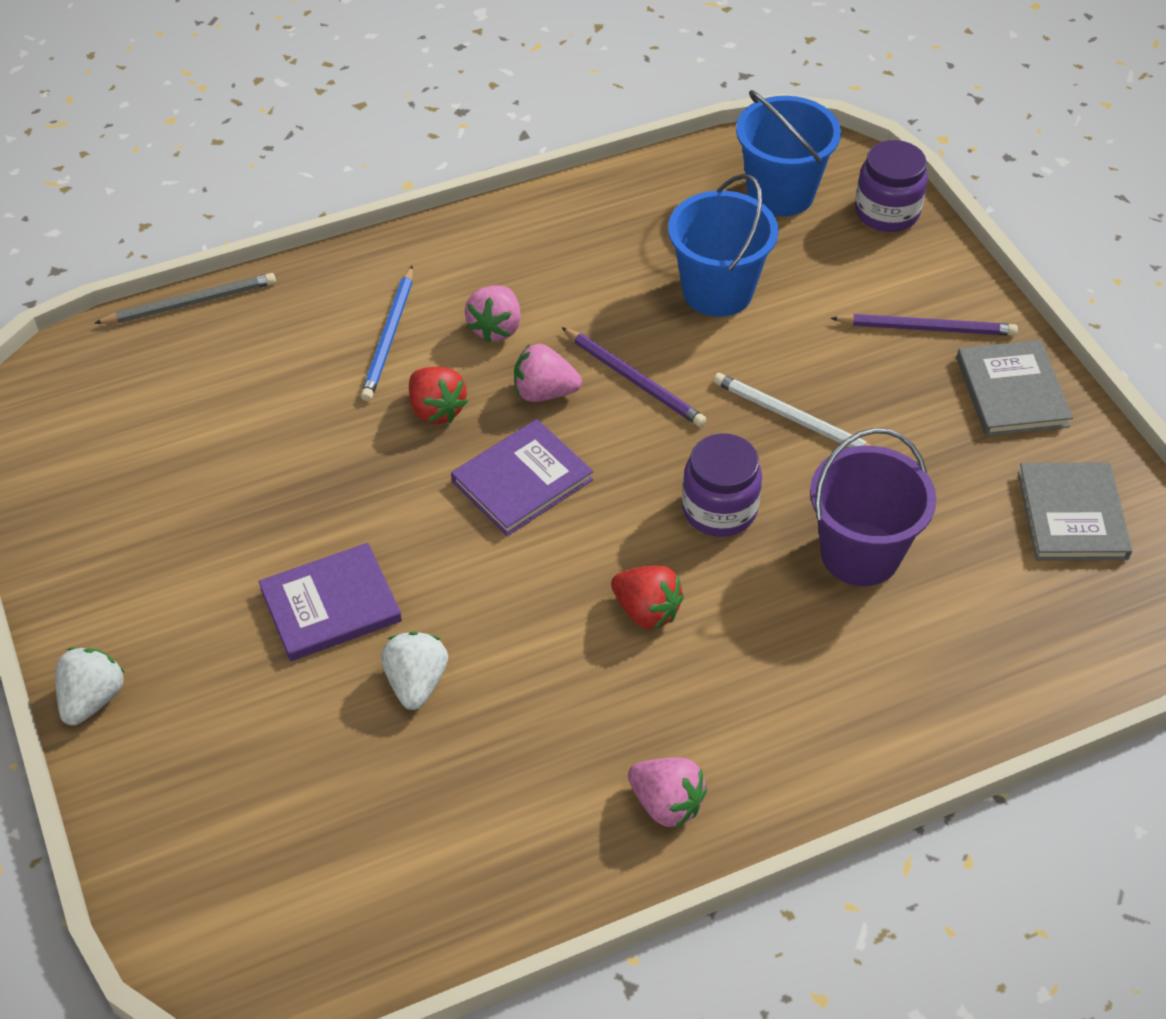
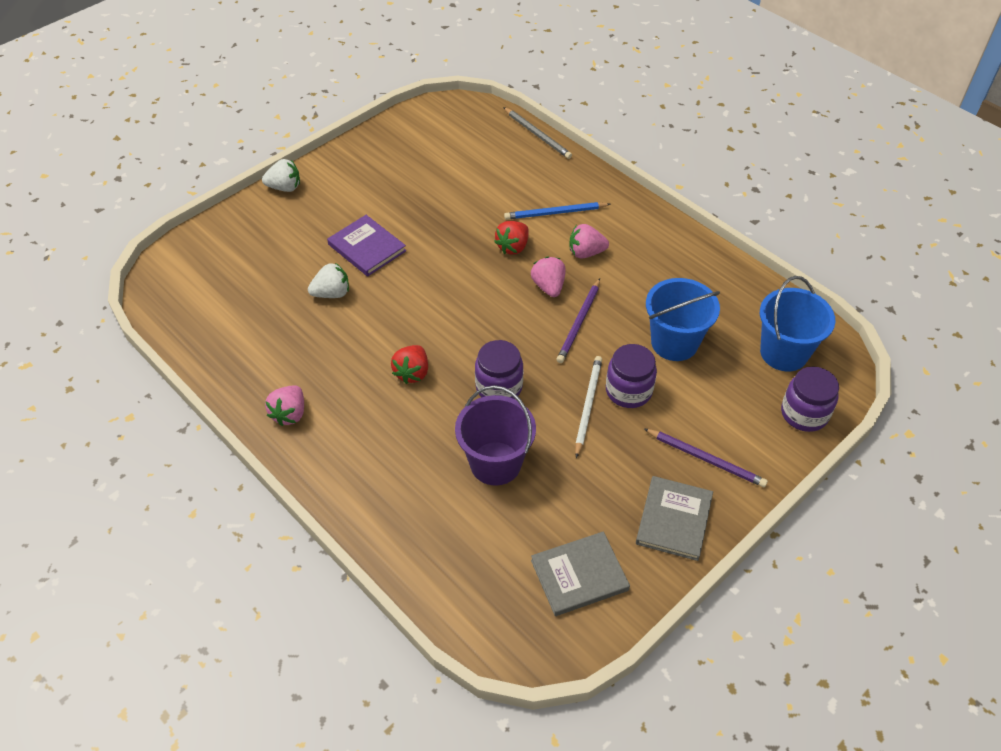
camera: 70 degrees right, 0 degrees up
purple book [451,419,593,536] -> none
purple pencil [830,314,1018,336] -> purple pencil turned 45 degrees counterclockwise [644,429,768,487]
grey book [956,340,1073,436] -> grey book turned 45 degrees counterclockwise [636,476,713,561]
none -> purple jar [606,344,657,408]

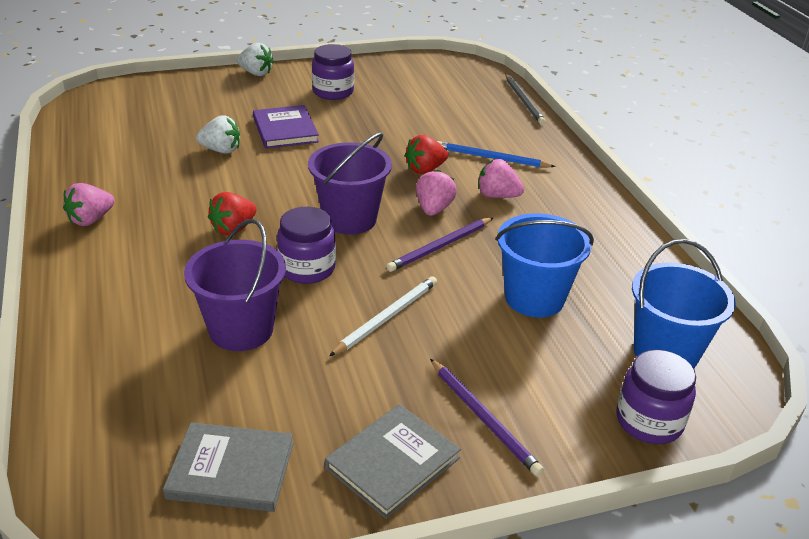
camera: 25 degrees right, 15 degrees down
purple jar [606,344,657,408] -> purple jar moved to [312,44,354,100]
none -> purple bucket [308,132,392,235]

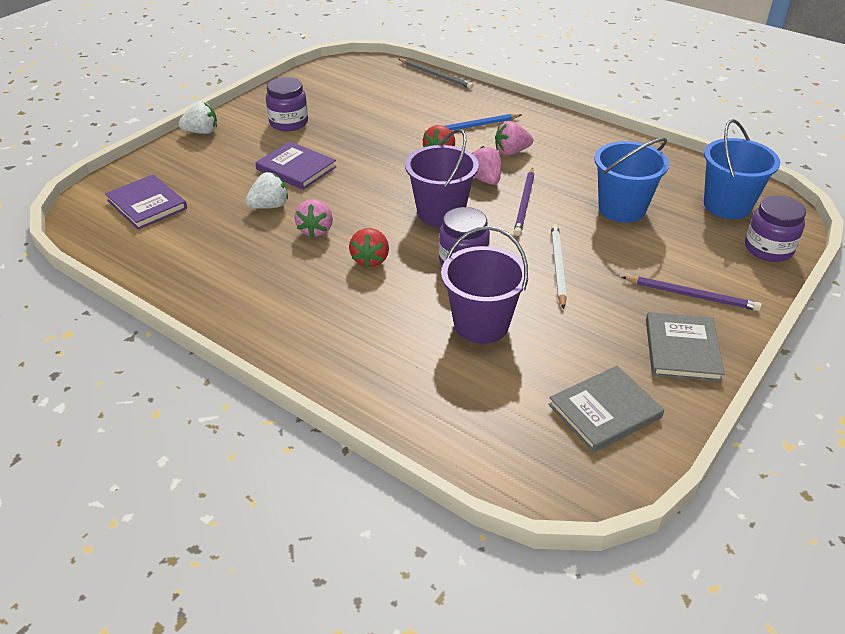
camera: 35 degrees left, 5 degrees up
pink strawberry [63,183,115,226] -> pink strawberry moved to [294,199,333,238]
none -> purple book [105,174,187,230]

